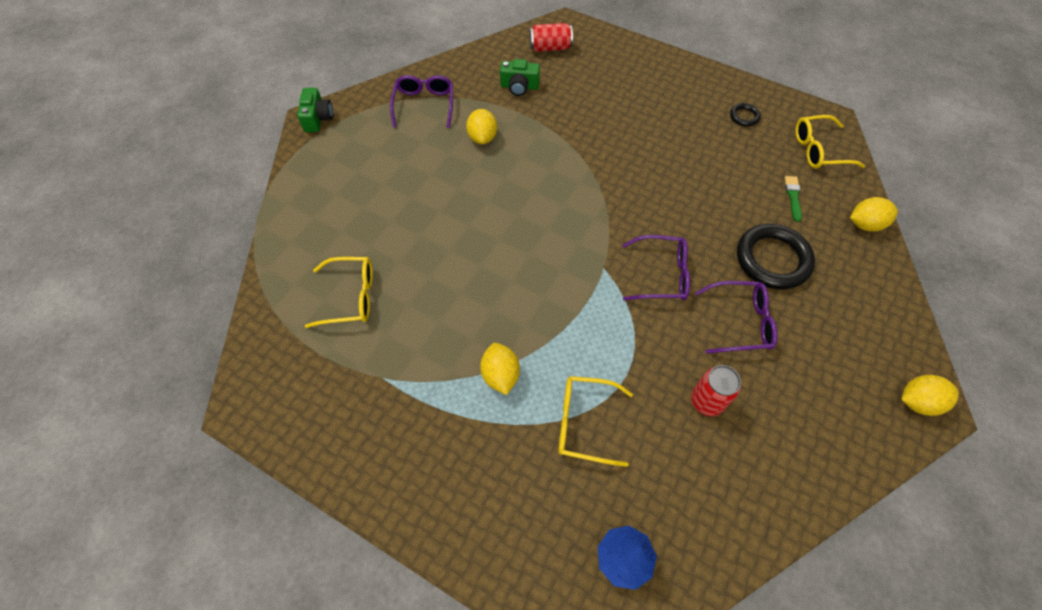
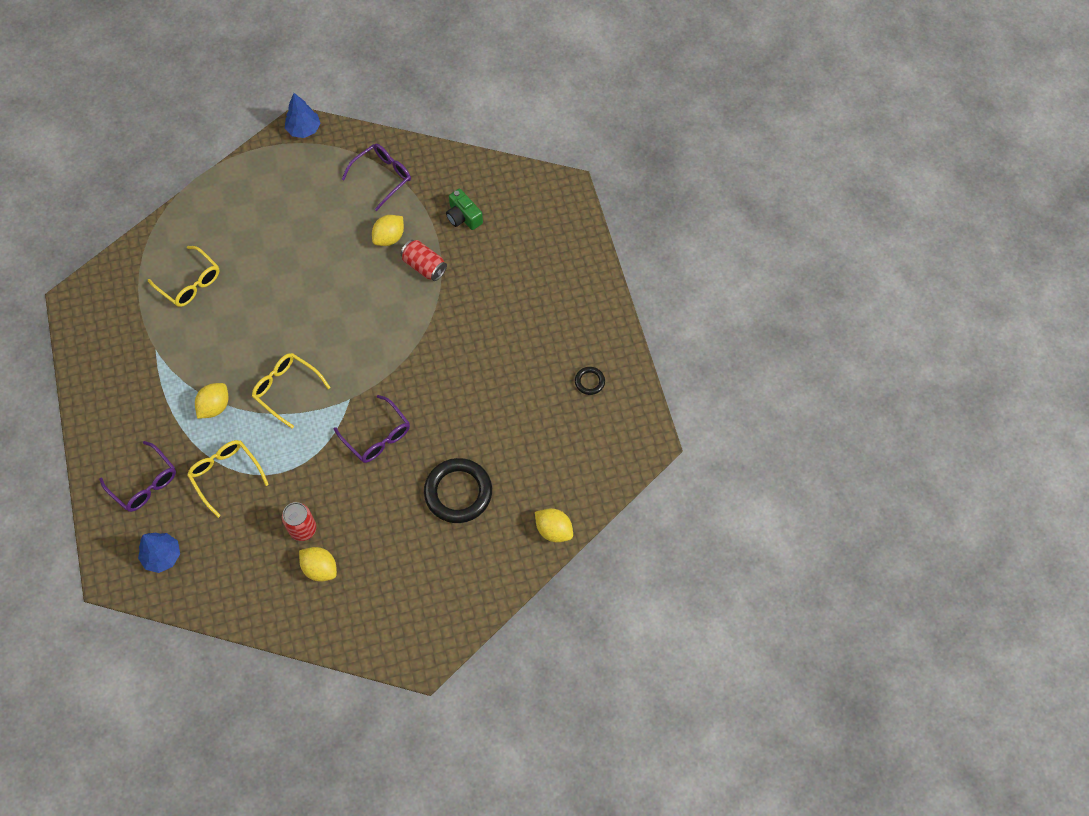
camera: 45 degrees right, 5 degrees up
green camera [297,88,333,132] -> blue tree [285,93,321,138]
red can [530,23,573,52] -> red can moved to [401,240,447,281]
purple glasses [695,281,778,354] -> purple glasses moved to [99,441,176,512]
green brush [785,176,802,222] -> none
yellow glasses [795,115,865,169] -> yellow glasses moved to [252,353,331,428]
yellow lemon [902,375,959,416] -> yellow lemon moved to [299,547,337,582]

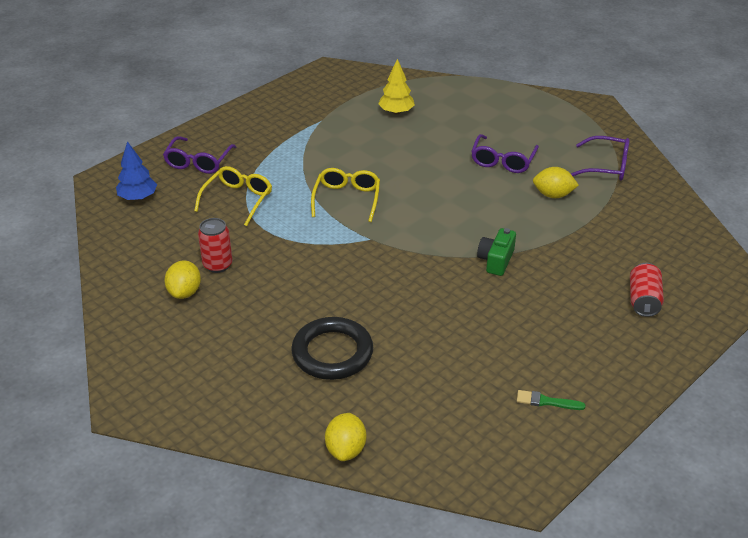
camera: 60 degrees right, 25 degrees down
yellow glasses [148,246,219,307] -> yellow tree [378,59,415,114]
yellow lemon [195,383,228,419] -> none
blue tree [285,93,321,138] -> none
purple glasses [334,395,410,463] -> purple glasses moved to [471,134,539,173]
red can [401,240,447,281] -> red can moved to [630,263,664,317]
green camera [446,188,483,230] -> green camera moved to [477,228,516,276]
black ring [575,367,605,395] -> green brush [517,390,586,410]

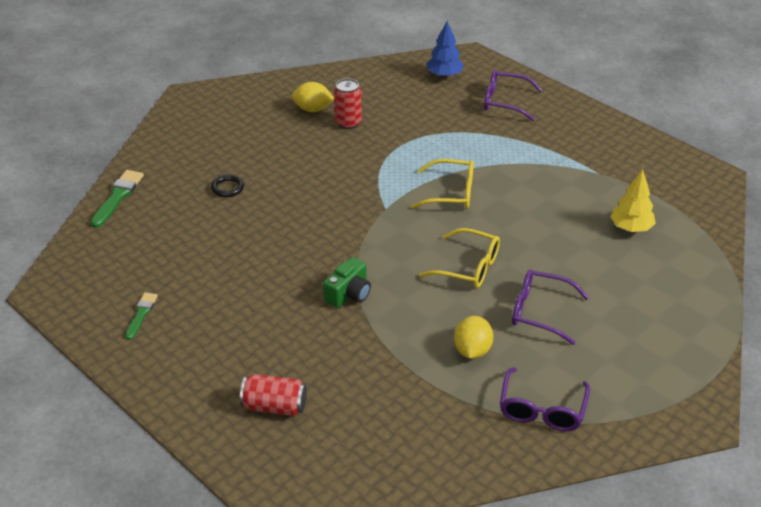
camera: 90 degrees right, 0 degrees up
yellow glasses [194,166,272,226] -> yellow glasses moved to [419,228,500,288]
black ring [291,317,373,380] -> black ring [211,174,244,197], size x0.46
yellow lemon [325,413,366,461] -> green brush [91,170,144,228]
green camera [477,228,516,276] -> green camera turned 105 degrees clockwise [323,257,371,308]

